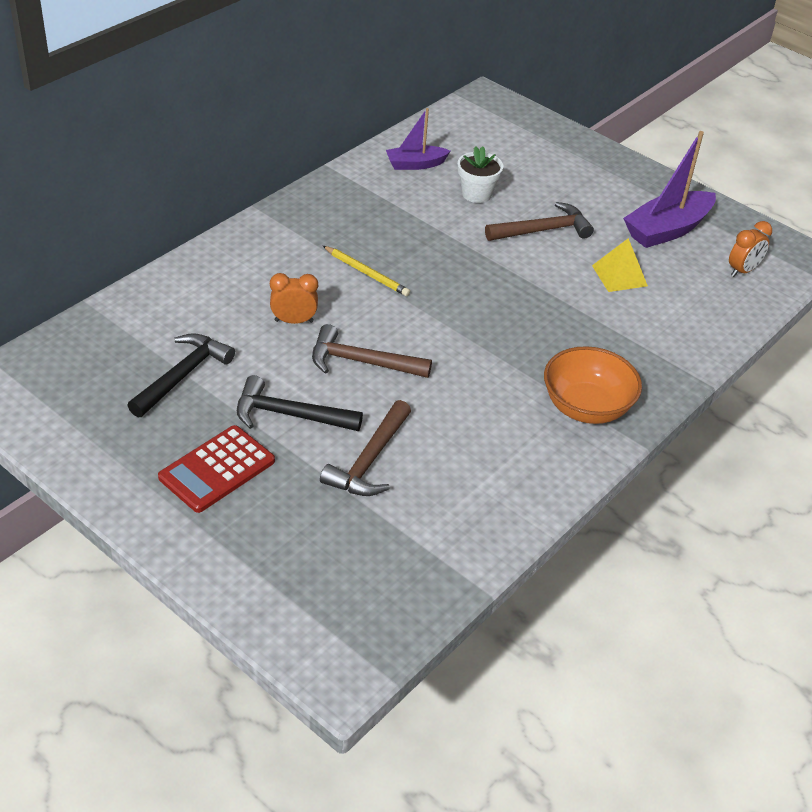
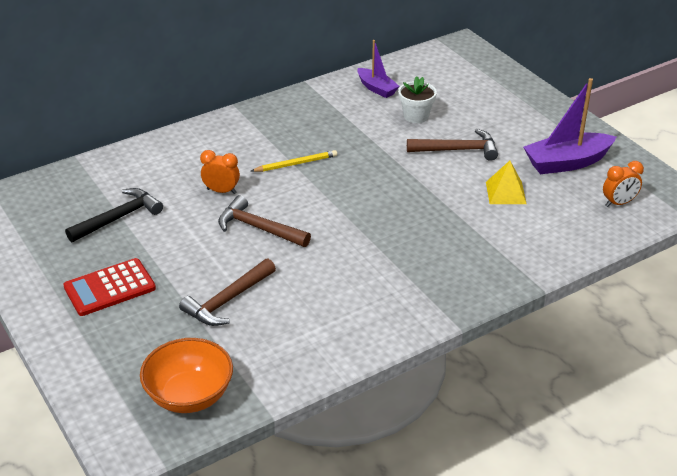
camera: 20 degrees right, 5 degrees down
black hammer [237,375,363,431] -> none
yellow pencil [323,246,410,296] -> yellow pencil turned 75 degrees counterclockwise [251,150,337,172]
purple boat [386,108,450,170] -> purple boat turned 135 degrees counterclockwise [357,40,400,98]
orange bowl [544,346,642,424] -> orange bowl moved to [140,338,233,413]

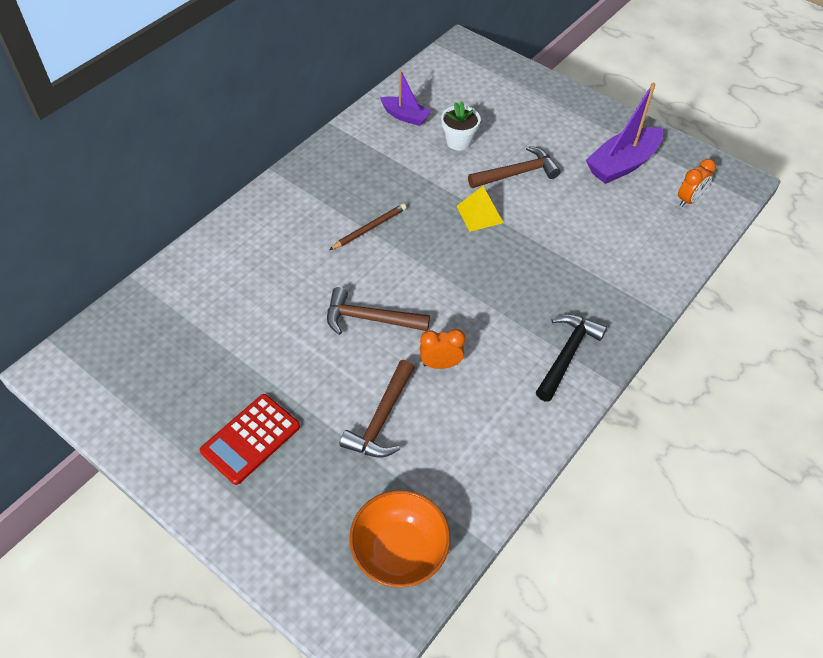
camera: 20 degrees left, 15 degrees up
black hammer [65,188,163,242] -> black hammer moved to [536,314,607,402]
orange clock [200,150,240,194] -> orange clock moved to [420,329,465,369]
yellow pencil [251,150,337,172] -> brown pencil [329,204,406,250]
yellow pyramid [486,161,527,204] -> yellow pyramid moved to [456,186,503,232]

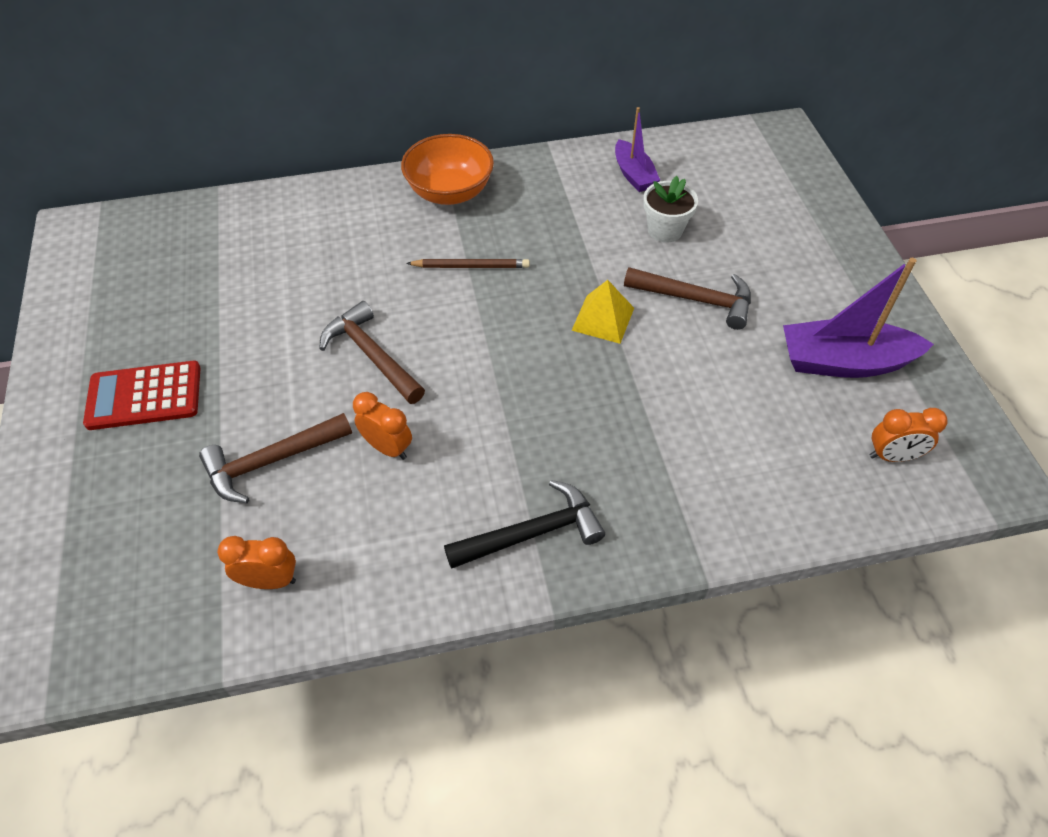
camera: 40 degrees right, 0 degrees up
orange bowl [349,490,450,588] -> orange bowl moved to [401,134,494,205]
none -> orange clock [217,536,296,589]

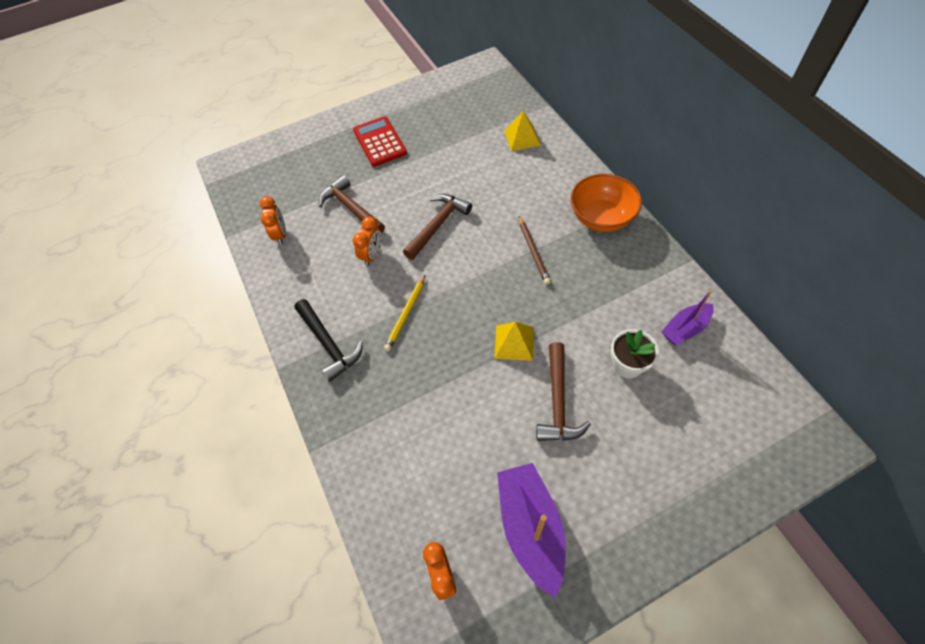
camera: 80 degrees right, 5 degrees up
none -> yellow pencil [384,275,425,351]
none -> yellow pyramid [504,111,541,151]

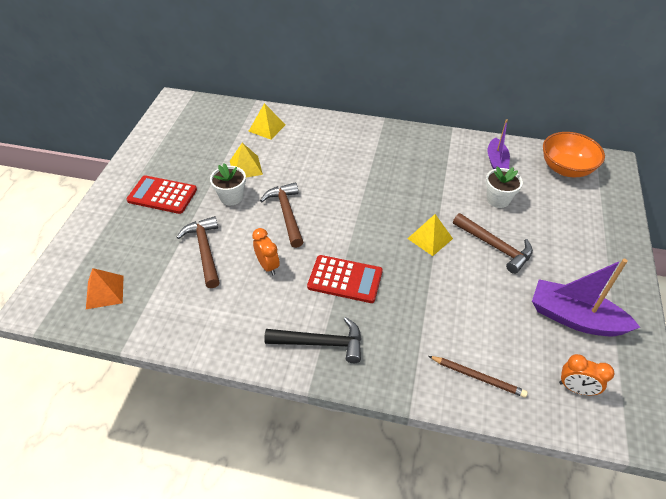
camera: 55 degrees left, 10 degrees down
orange clock [260,196,286,245] -> none
brown hammer [319,175,385,233] -> brown hammer turned 75 degrees clockwise [177,216,220,288]
yellow pencil [384,275,425,351] -> red calculator [307,255,383,303]
brown pencil [519,216,551,285] -> brown pencil moved to [429,356,528,398]
orange bowl [571,174,642,232] -> orange bowl moved to [543,132,605,177]
none -> orange pyramid [86,268,124,309]
none -> white flower pot [210,163,246,205]
none -> yellow pyramid [230,143,263,178]

